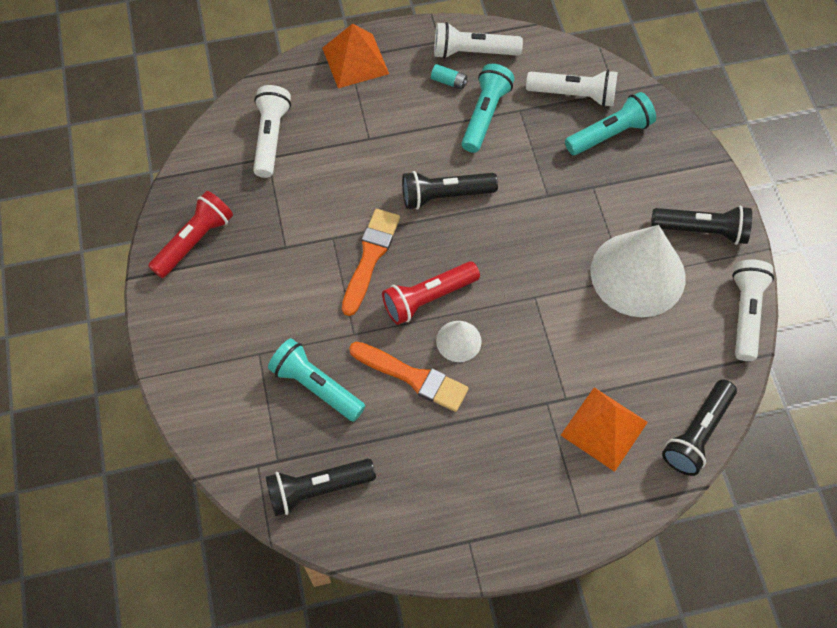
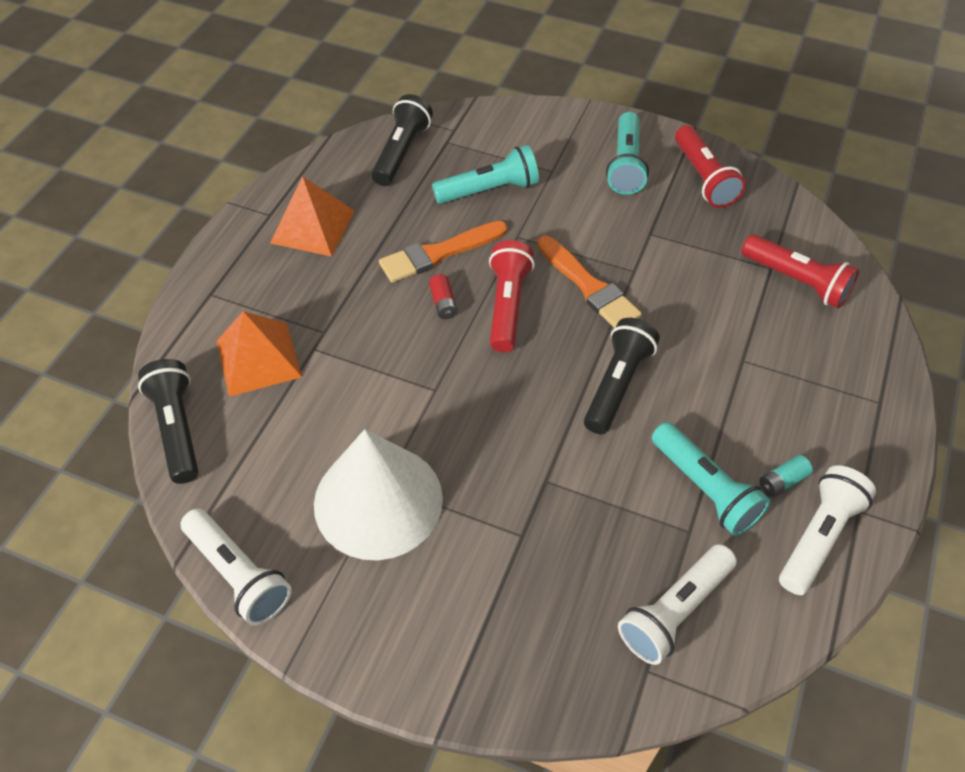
camera: 125 degrees right, 10 degrees down
white flashlight [253,85,291,178] -> red flashlight [741,234,859,308]
orange pyramid [323,24,389,88] -> orange pyramid moved to [270,176,355,257]
white cone [436,321,482,362] -> red battery [429,274,458,319]
turquoise flashlight [565,92,656,155] -> turquoise flashlight moved to [606,112,649,195]
black flashlight [651,206,752,245] -> none

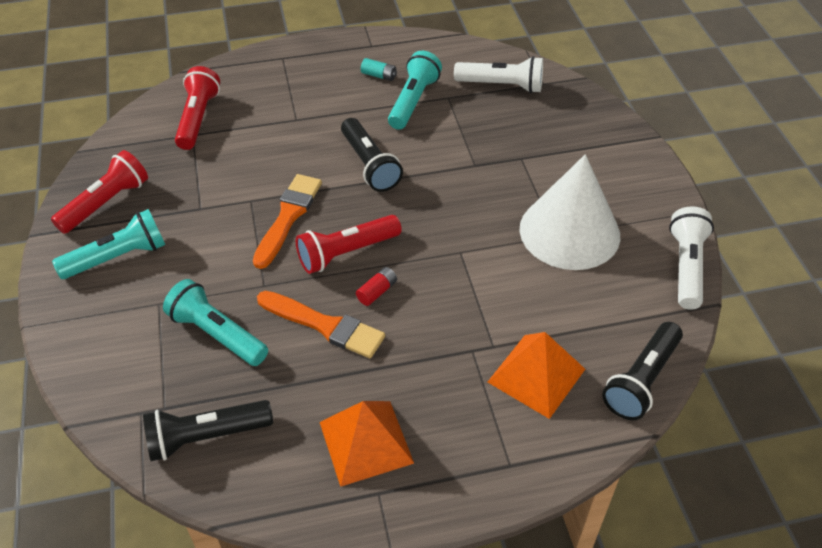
camera: 125 degrees left, 5 degrees down
black flashlight [584,318,660,434] -> black flashlight turned 105 degrees counterclockwise [341,118,403,192]
white flashlight [779,465,876,595] -> none

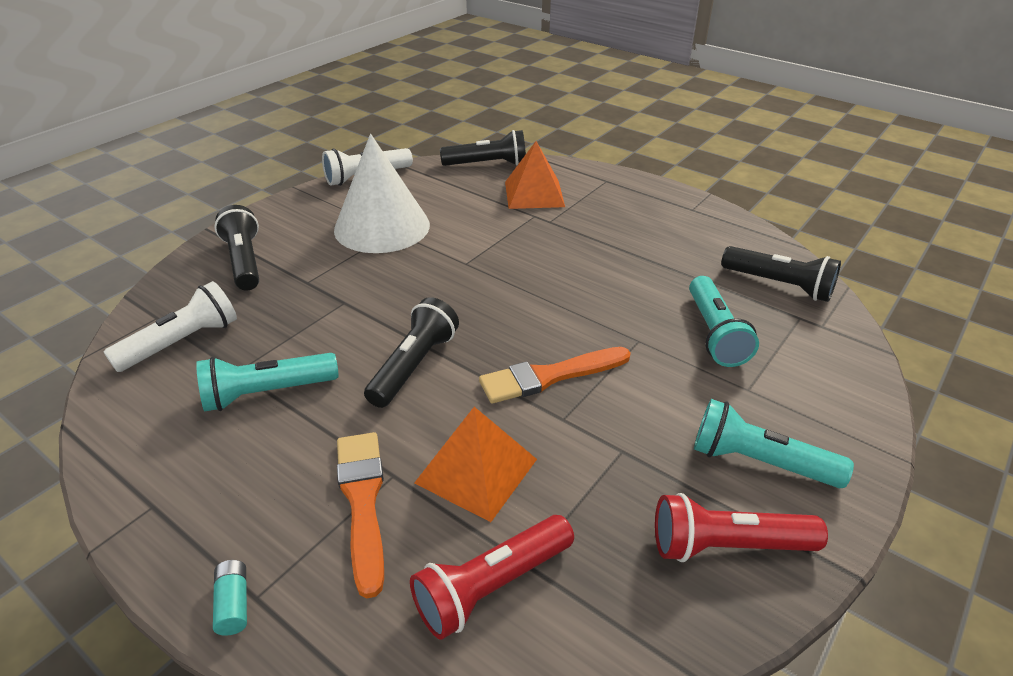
camera: 130 degrees left, 10 degrees down
orange brush [257,291,385,358] -> orange brush moved to [337,432,384,598]
red flashlight [296,215,402,274] -> none
orange pyramid [320,401,414,487] -> orange pyramid moved to [414,407,537,522]
red battery [356,267,397,306] -> none
turquoise battery [361,58,397,81] -> turquoise battery moved to [213,560,247,635]
white flashlight [454,56,543,93] -> white flashlight turned 75 degrees clockwise [104,281,237,372]
none -> black flashlight [215,205,259,291]

